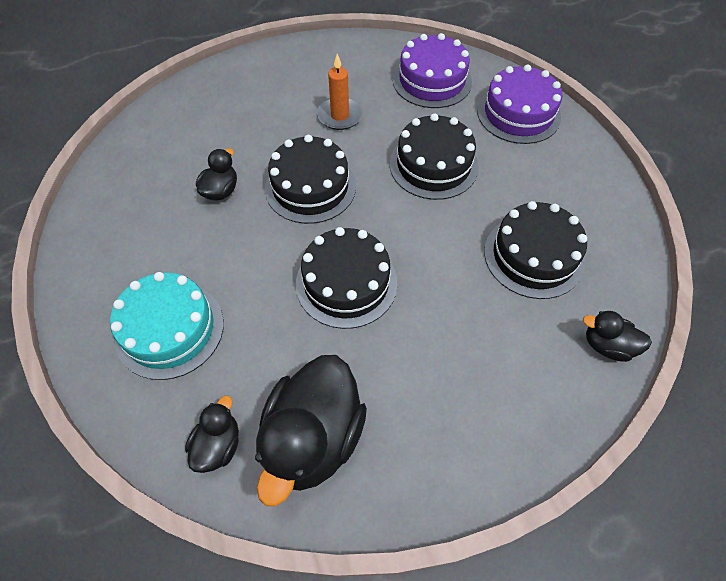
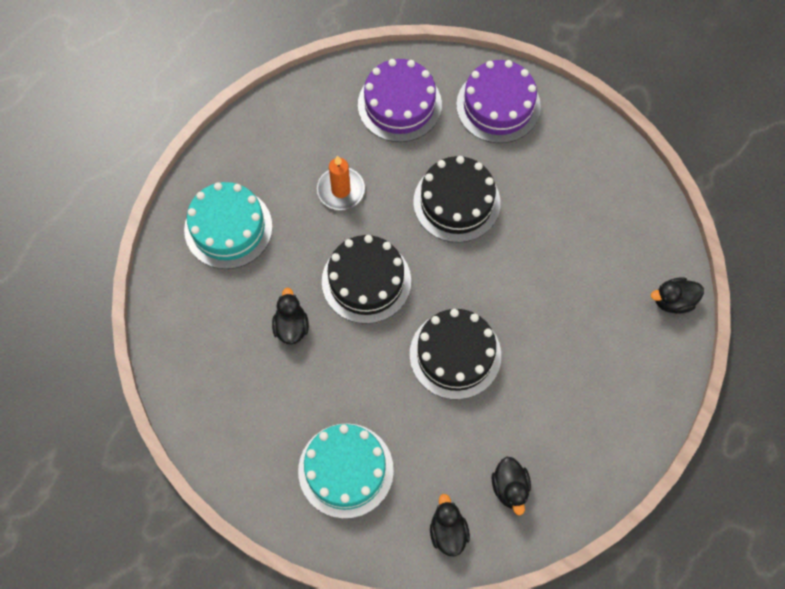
camera: 30 degrees left, 10 degrees up
black duck [255,355,367,506] -> black duck [492,457,531,515], size x0.49
black cake [484,201,587,299] -> none
none -> turquoise cake [184,182,273,269]

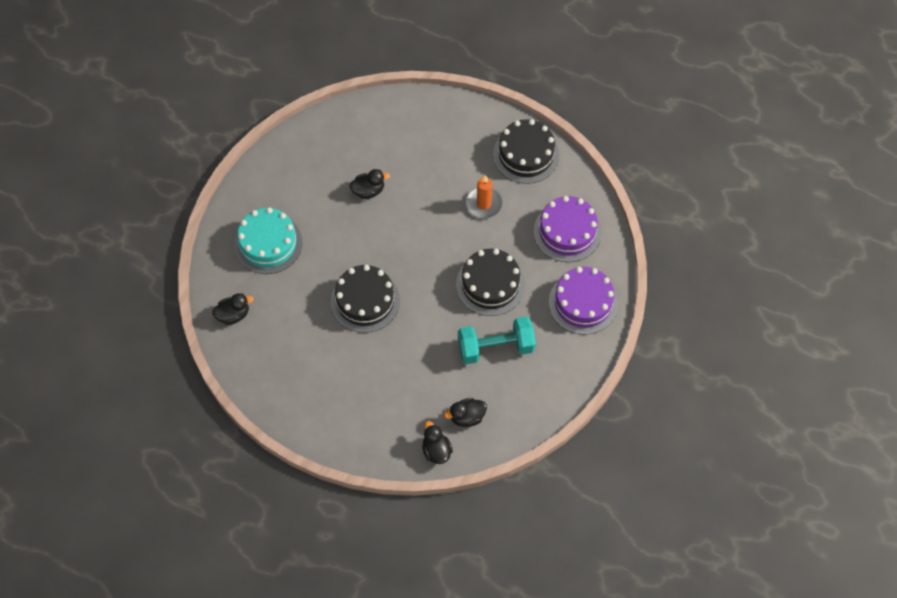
camera: 80 degrees right, 5 degrees down
turquoise cake [184,182,273,269] -> none
black cake [322,235,411,324] -> black cake moved to [493,119,559,184]
black duck [492,457,531,515] -> black duck moved to [444,398,487,427]
none -> turquoise dumbbell [458,317,536,364]

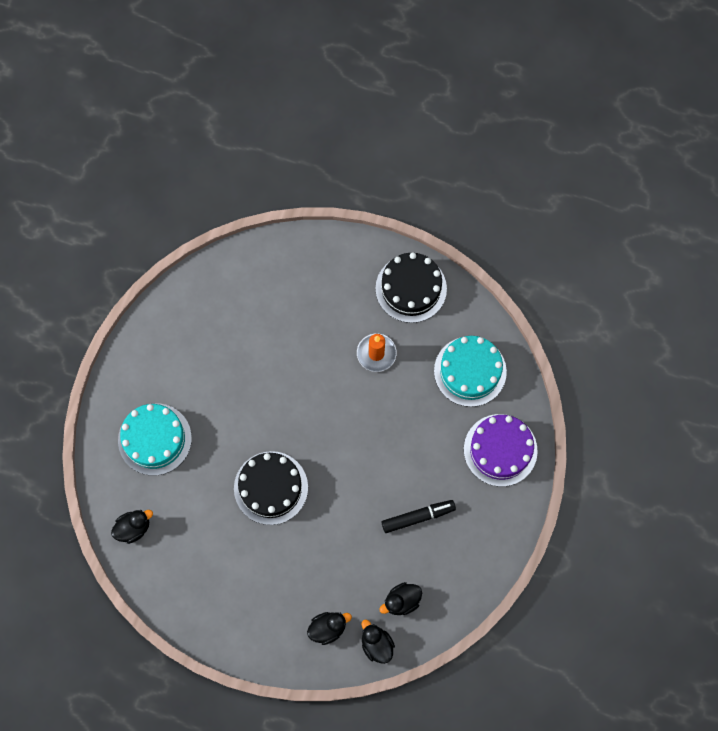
camera: 10 degrees left, 10 degrees up
black duck [349,169,390,199] -> black duck moved to [307,612,352,645]
black cake [456,249,525,316] -> none
turquoise dumbbell [458,317,536,364] -> black marker [381,500,456,533]
purple cake [534,196,601,262] -> turquoise cake [434,336,507,407]

